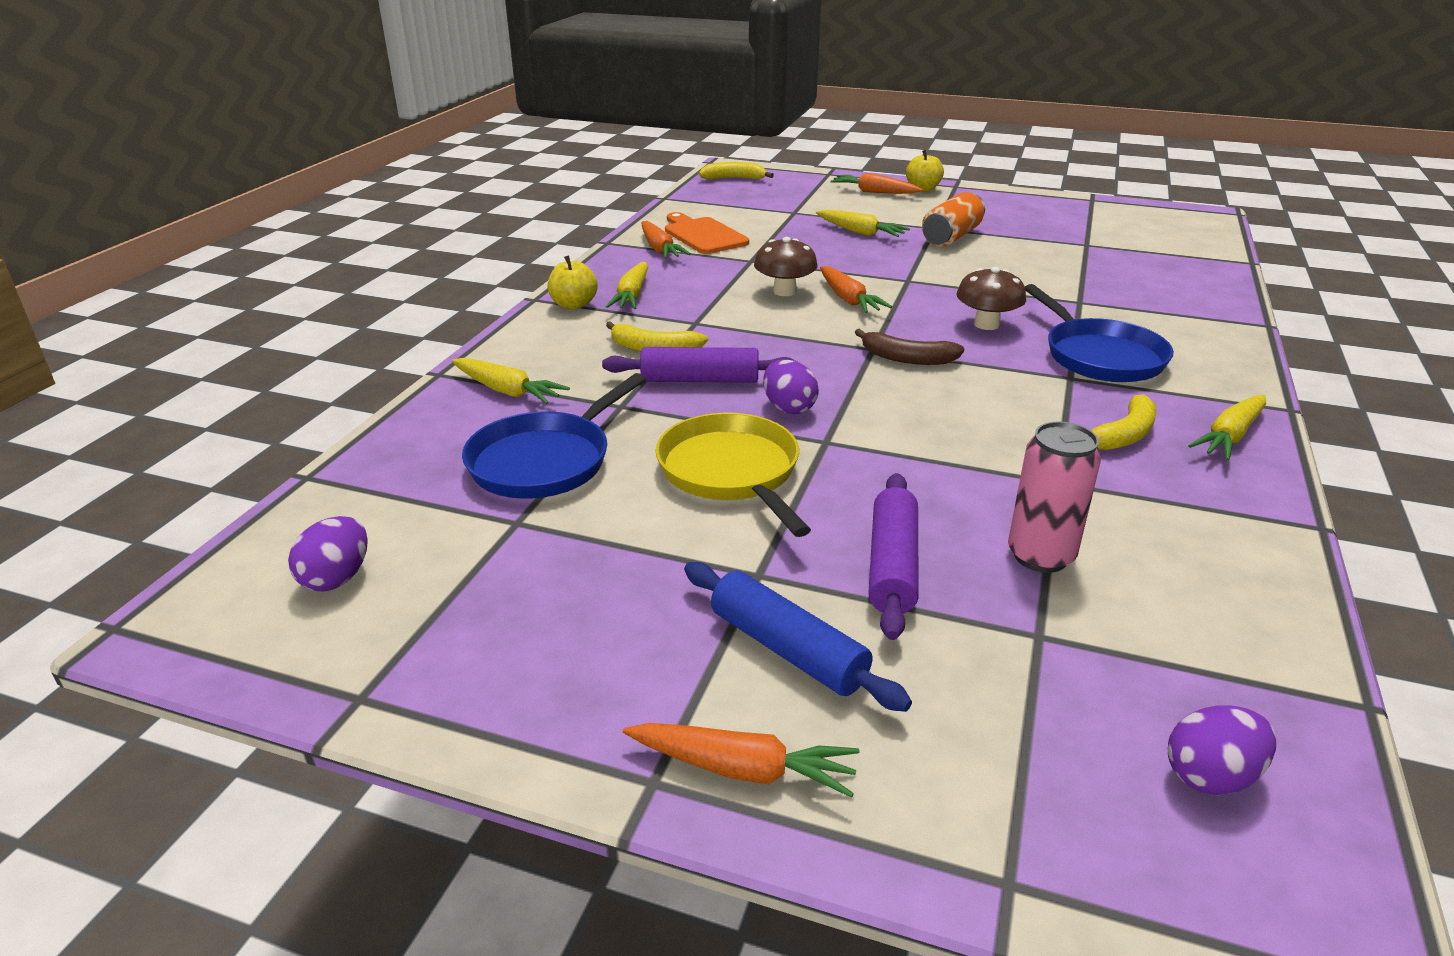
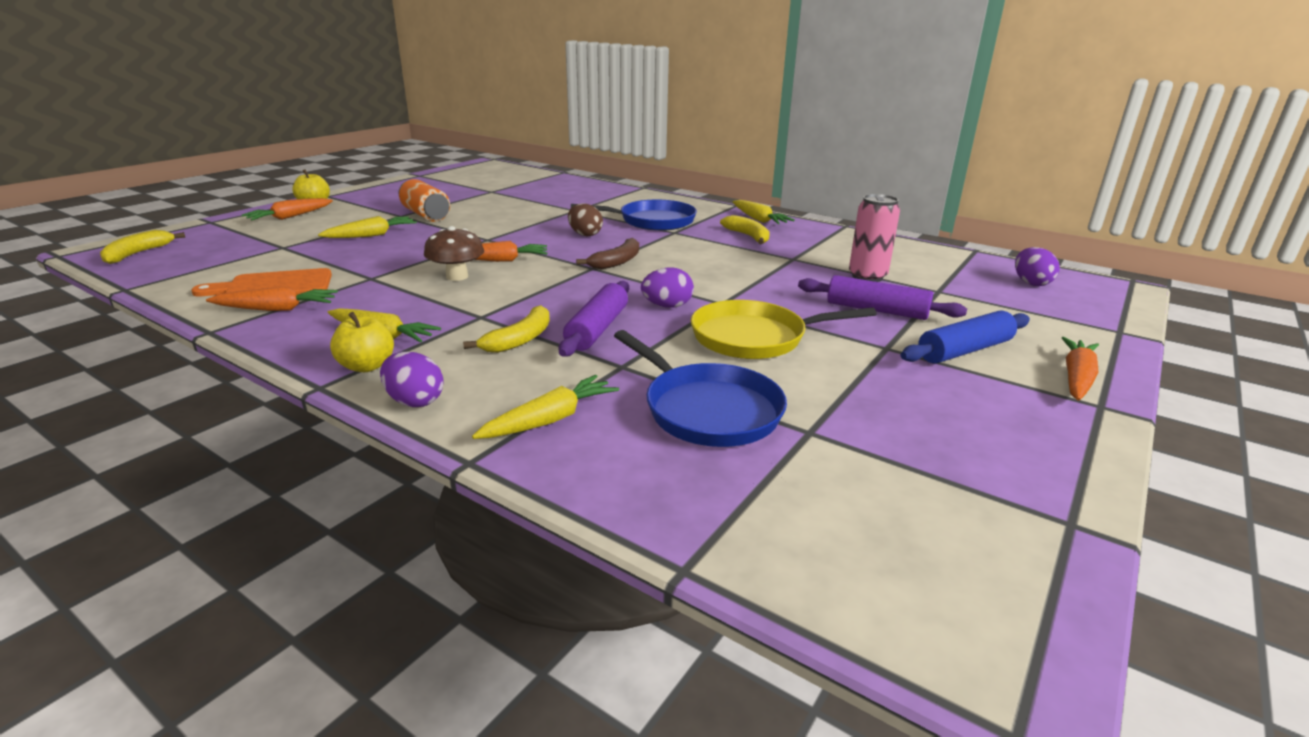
camera: 75 degrees left, 5 degrees down
purple egg [288,516,368,591] -> purple egg moved to [380,352,444,407]
brown mushroom [956,267,1026,330] -> brown egg [568,204,603,236]

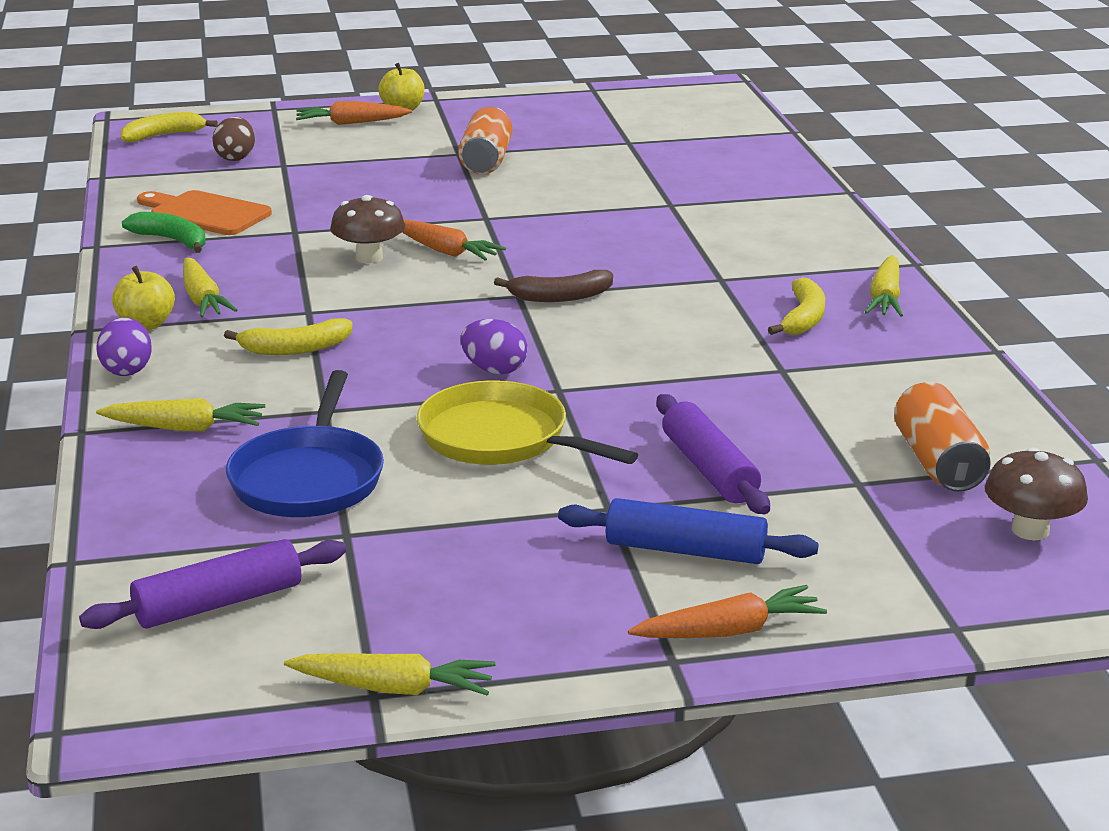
camera: 45 degrees right, 0 degrees up
orange carrot [206,286,338,311] -> green banana [122,212,206,253]
yellow carrot [318,216,417,238] -> yellow carrot moved to [284,653,496,695]
purple rolling pin [559,281,629,357] -> purple rolling pin moved to [79,539,346,629]
brown egg [568,204,603,236] -> brown egg moved to [213,117,255,161]
blue pan [571,200,697,231] -> none
pink can [849,194,900,282] -> none
purple egg [1015,247,1060,286] -> brown mushroom [985,447,1088,540]
none -> orange can [894,382,991,492]

